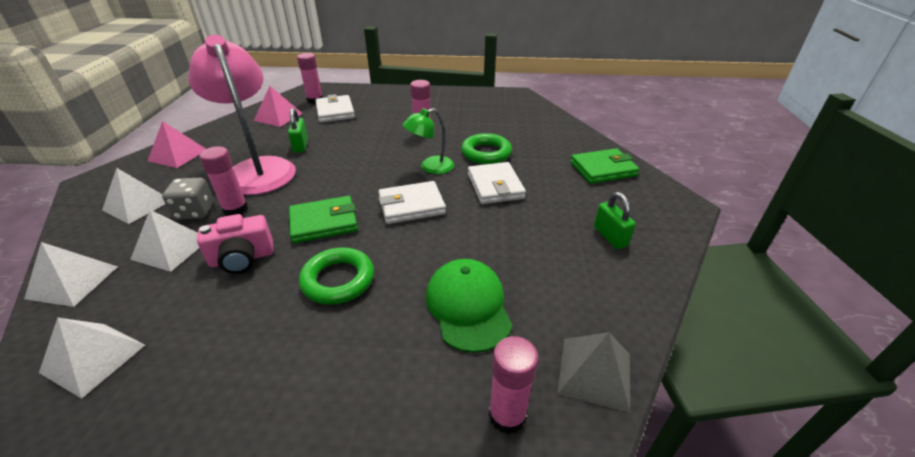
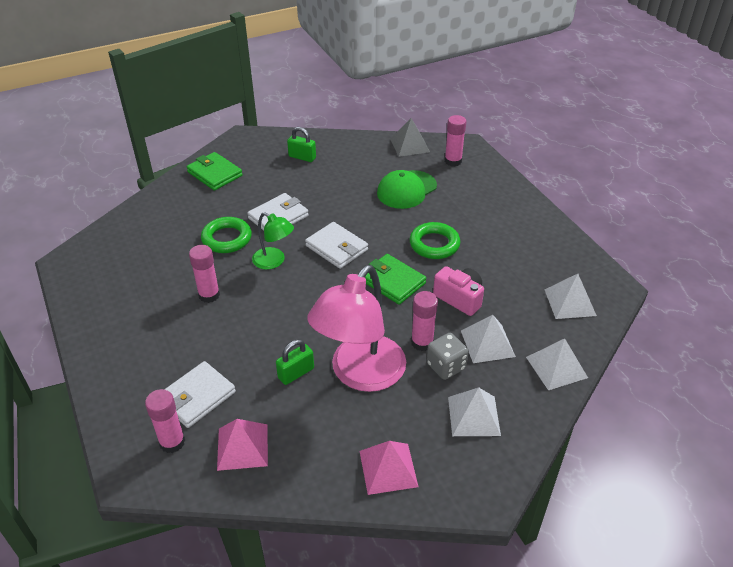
camera: 120 degrees left, 5 degrees up
green padlock [594,192,636,249] -> green padlock turned 75 degrees clockwise [287,127,316,162]

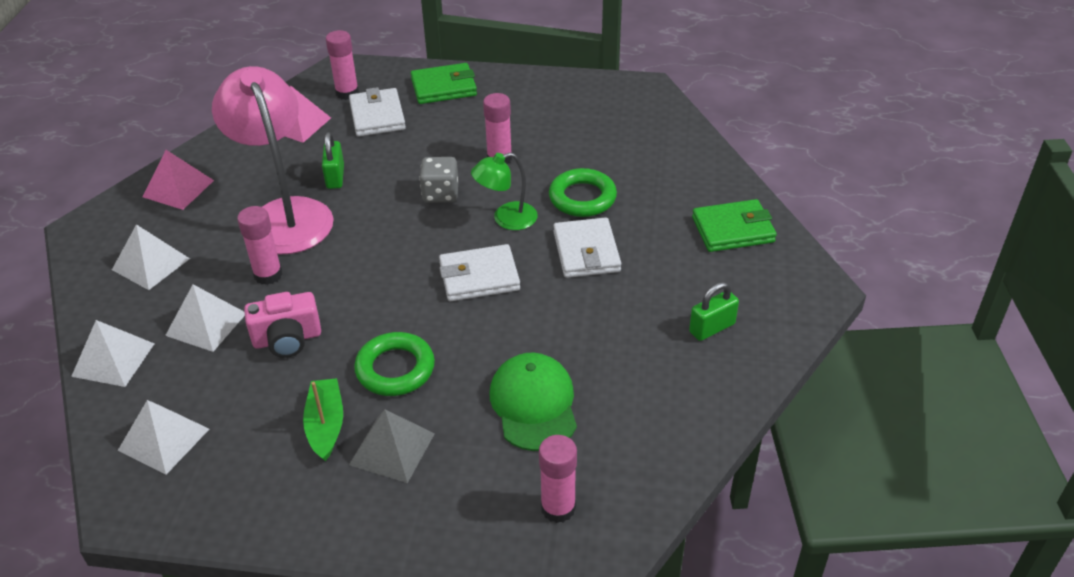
camera: 125 degrees right, 0 degrees up
green wallet [365,254,426,305] -> green wallet moved to [411,63,477,104]
grey pyramid [390,118,430,157] -> grey pyramid moved to [349,409,435,483]
grey dice [427,333,469,380] -> grey dice moved to [419,157,459,203]
none -> green boat [303,378,343,461]

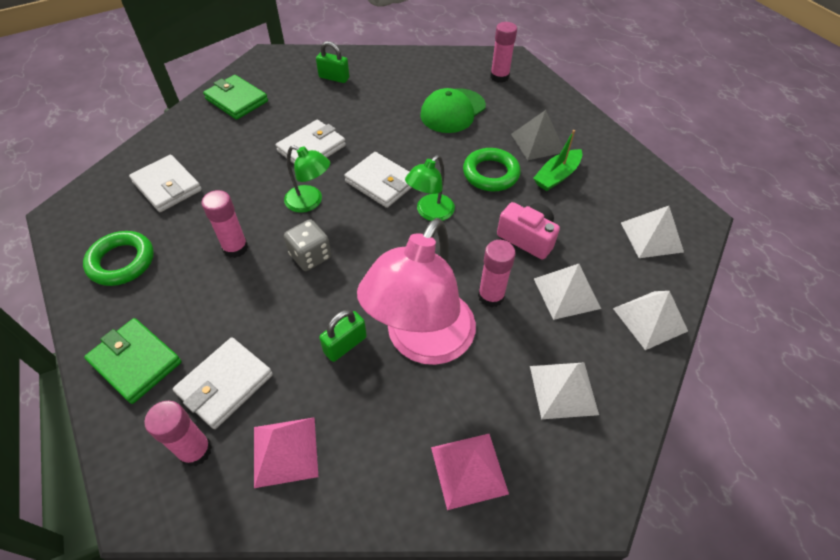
camera: 130 degrees left, 10 degrees up
green ring [549,168,617,217] -> green ring moved to [83,231,154,286]
none -> white wallet [129,155,202,212]
none -> green lamp [405,155,455,221]

